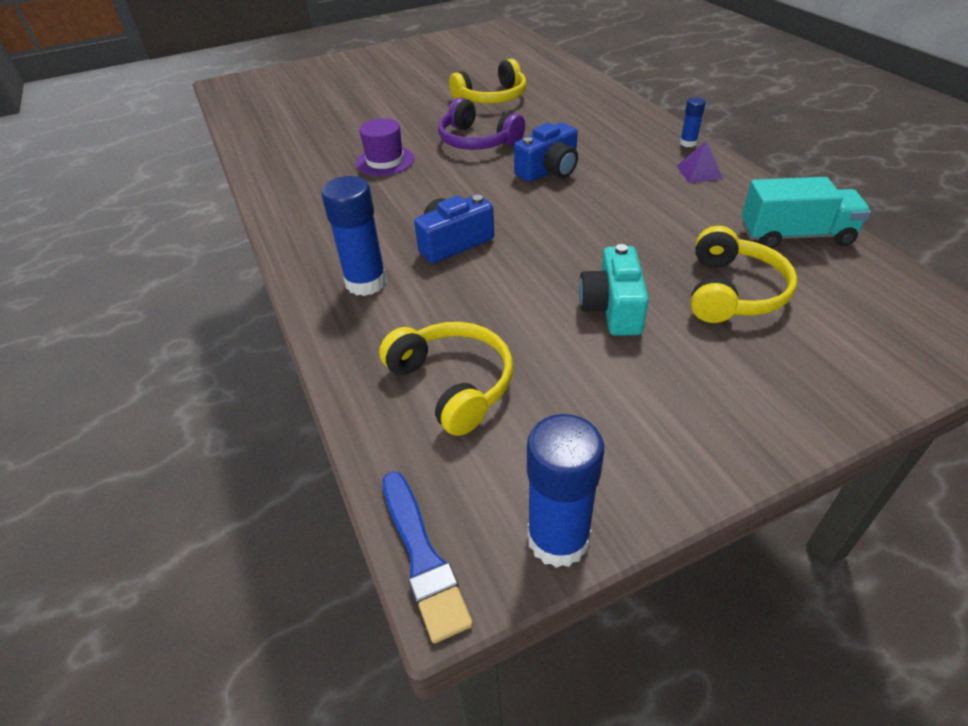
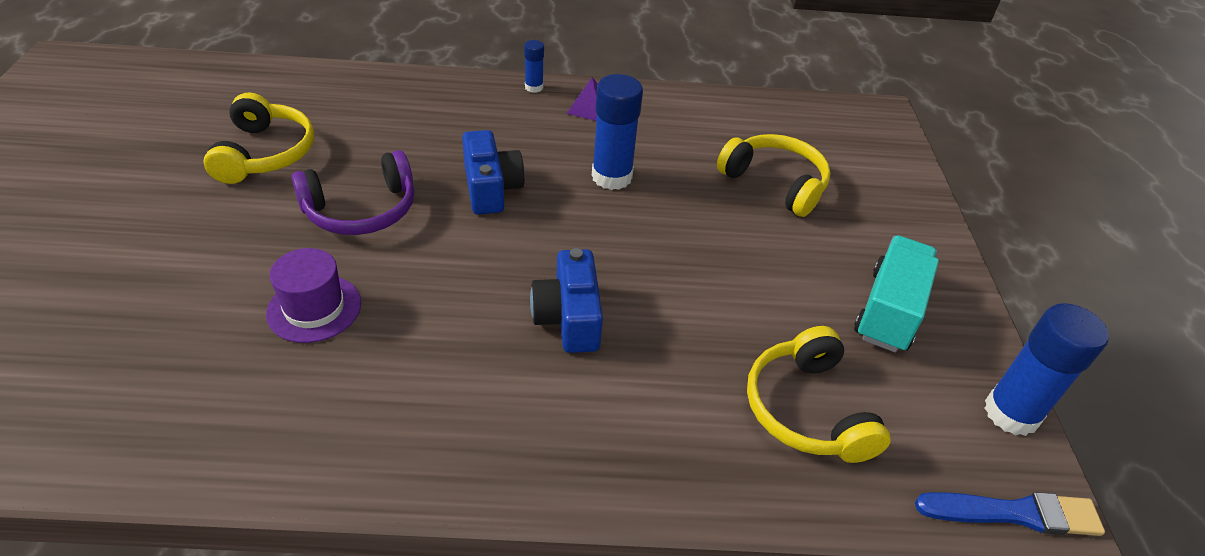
camera: 70 degrees left, 0 degrees up
blue glue stick [321,176,387,296] -> blue glue stick moved to [592,74,643,190]
yellow headphones [379,322,513,436] -> yellow headphones turned 90 degrees counterclockwise [747,326,891,463]
turquoise camera [579,244,649,336] -> none
turquoise truck [742,177,871,249] -> turquoise truck moved to [854,235,939,353]

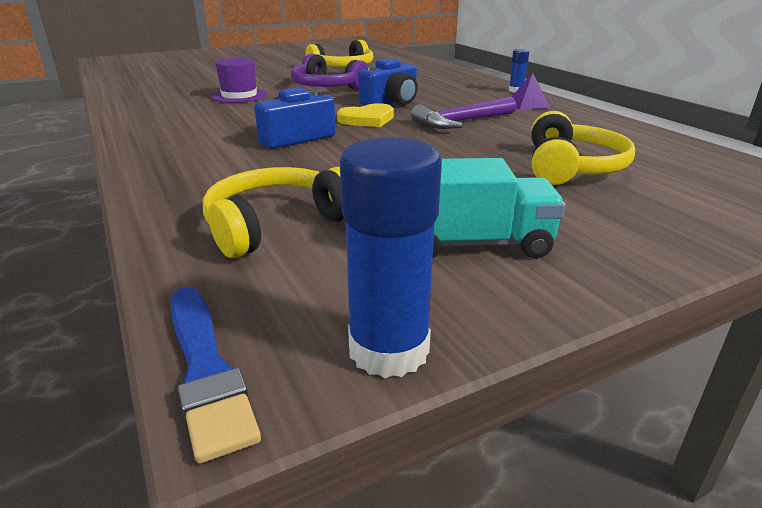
camera: 65 degrees right, 15 degrees down
blue glue stick [592,74,643,190] -> purple hammer [411,96,516,129]
none -> yellow heart [337,103,394,127]

